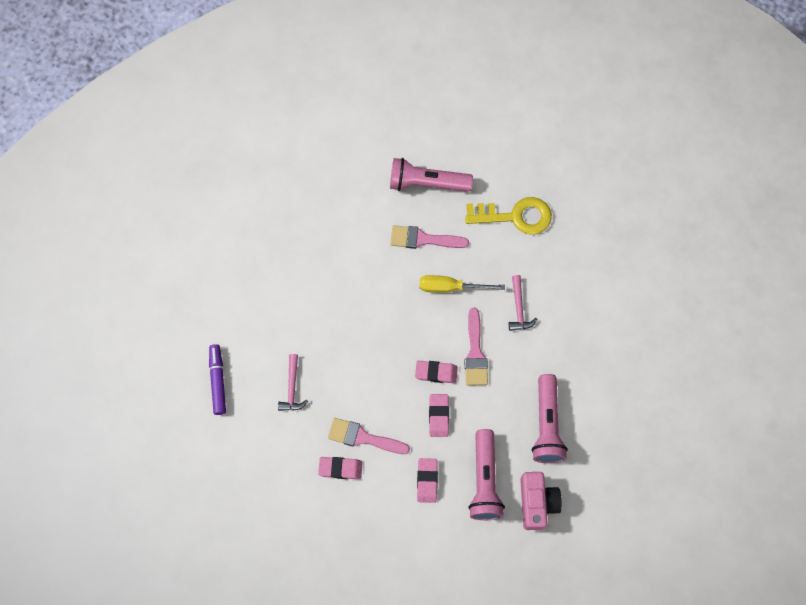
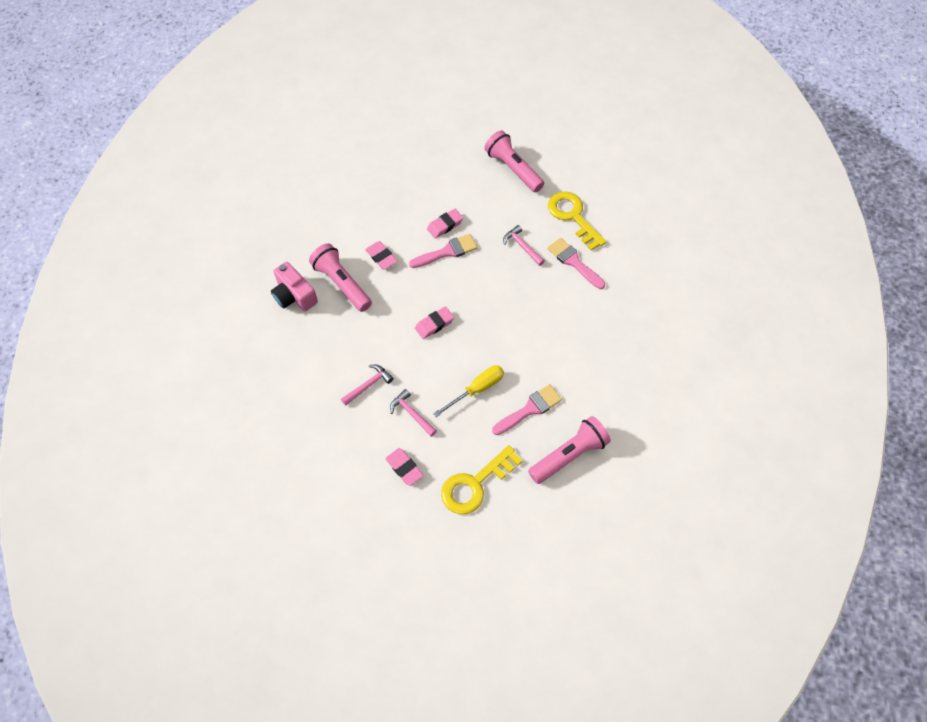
camera: 140 degrees right, 10 degrees down
purple marker [209,344,226,415] -> yellow key [548,191,606,251]
pink eraser [429,394,449,437] -> pink eraser moved to [385,448,424,486]
pink brush [464,308,488,386] -> pink brush moved to [547,238,605,289]
pink flashlight [532,374,568,463] -> pink flashlight moved to [484,130,544,192]
none -> pink hammer [341,365,394,406]

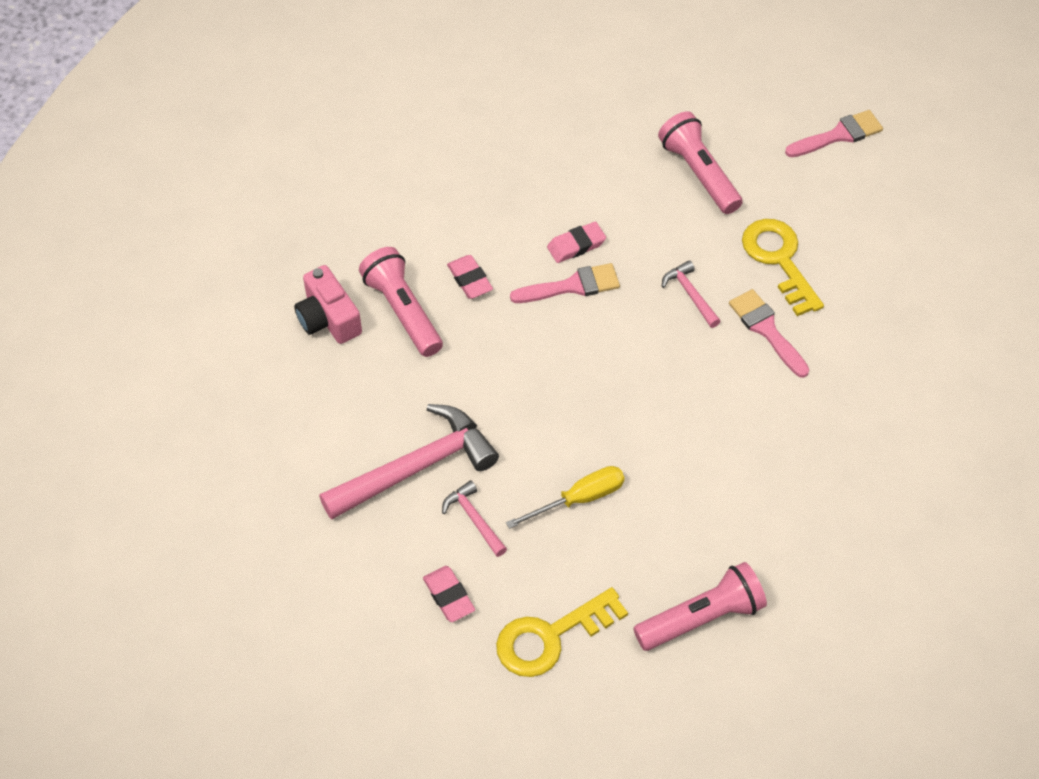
camera: 10 degrees right, 5 degrees down
pink hammer [341,365,394,406] -> pink hammer [319,404,499,519], size x2.11
pink eraser [415,307,454,339] -> none
pink brush [492,384,562,435] -> pink brush moved to [785,110,883,157]

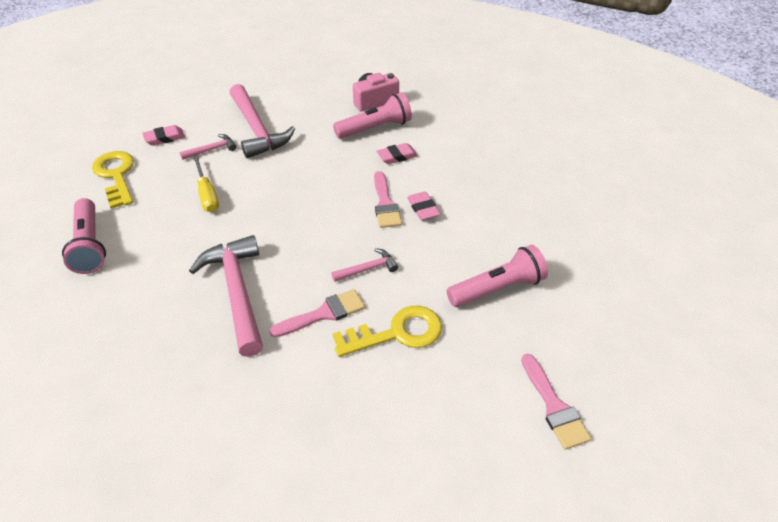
camera: 95 degrees right, 10 degrees down
none -> pink hammer [189,235,263,357]

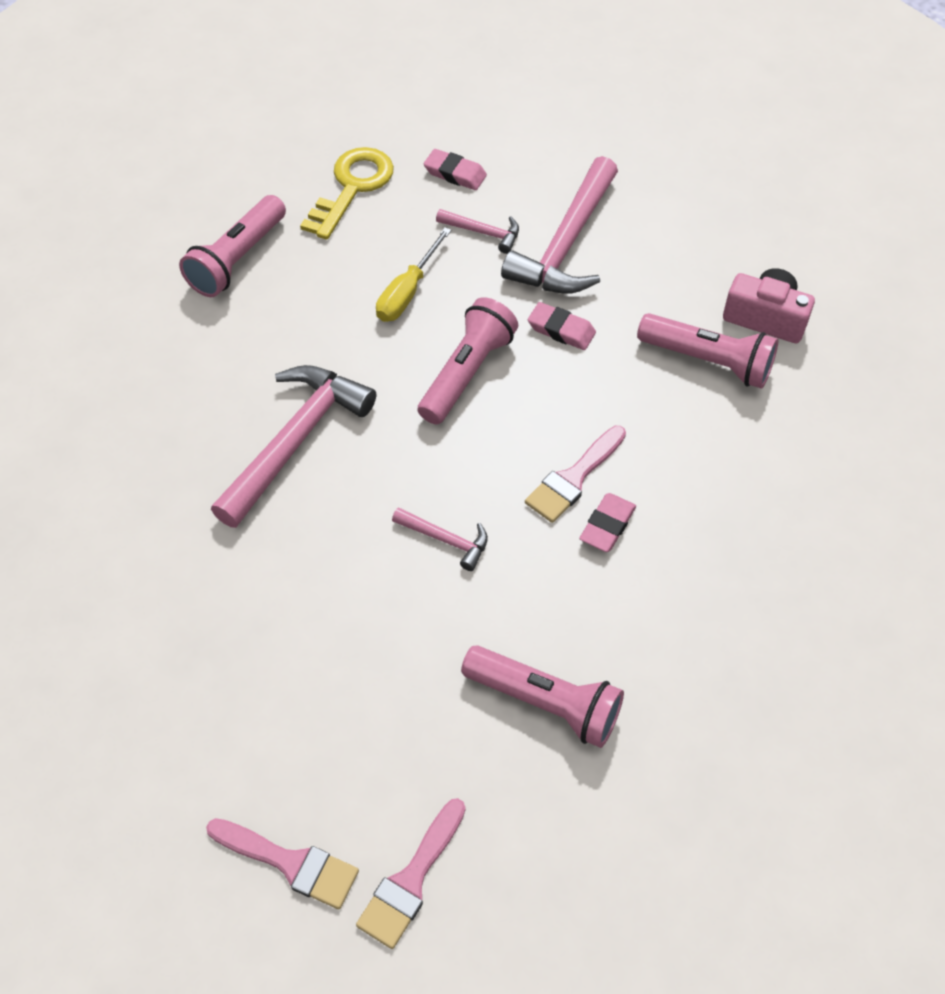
camera: 50 degrees right, 10 degrees up
pink brush [269,289,365,337] -> pink brush moved to [206,818,359,909]
yellow key [333,306,442,357] -> none
pink eraser [376,143,418,164] -> pink eraser moved to [528,302,596,350]
none -> pink flashlight [417,297,518,424]

